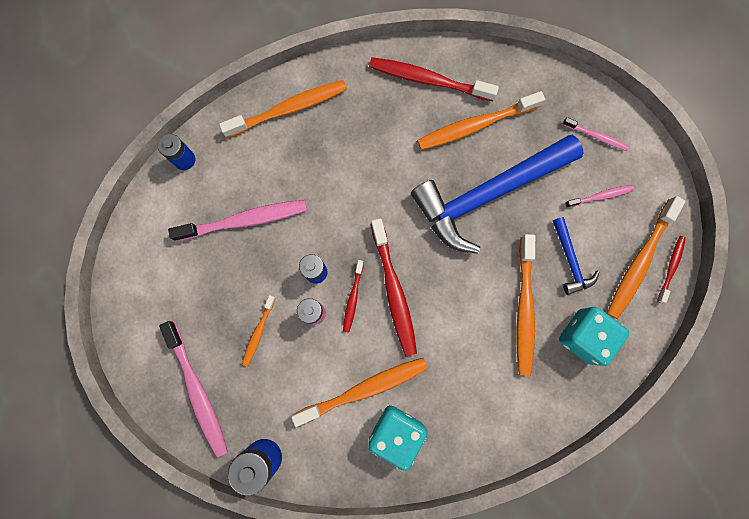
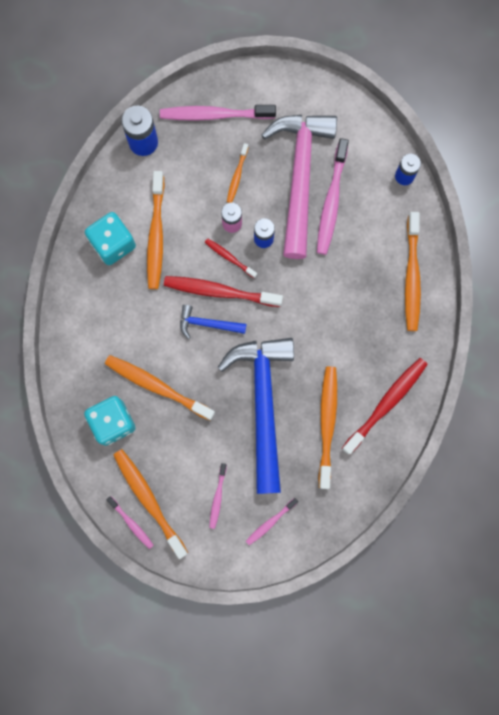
camera: 115 degrees right, 0 degrees up
orange toothbrush [242,295,276,367] -> orange toothbrush turned 120 degrees counterclockwise [227,143,249,203]
blue hammer [553,217,599,295] -> blue hammer moved to [180,305,247,339]
red toothbrush [657,236,686,303] -> pink toothbrush [107,497,154,549]
none -> pink hammer [261,115,337,259]

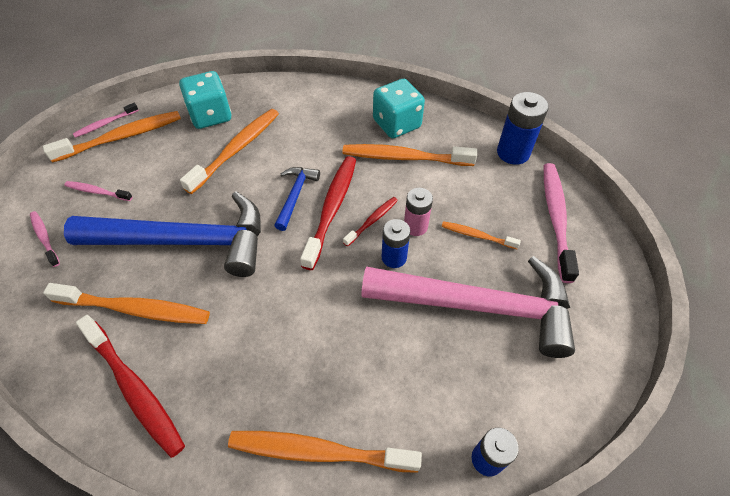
camera: 95 degrees right, 25 degrees down
pink toothbrush [317,138,349,255] -> none

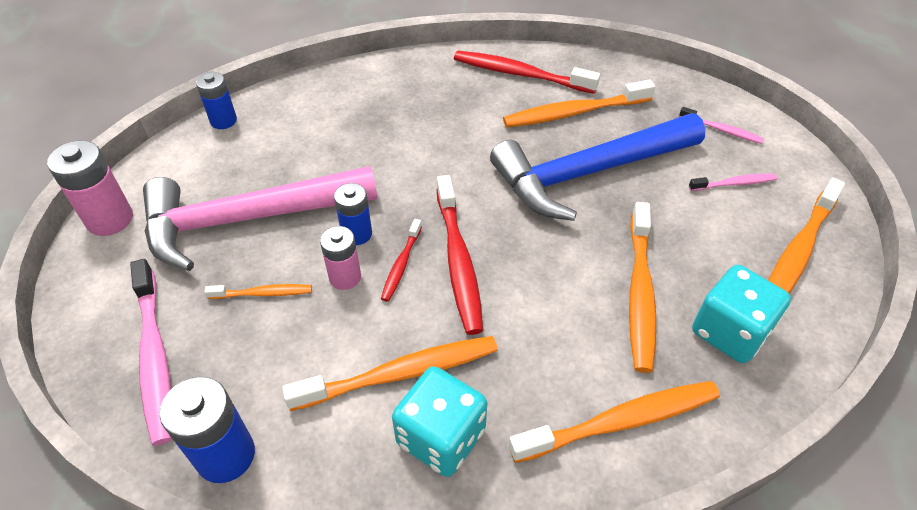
camera: 155 degrees right, 5 degrees down
pink toothbrush [73,103,139,138] -> none
orange toothbrush [228,431,422,473] -> orange toothbrush moved to [509,381,720,463]
blue hammer [274,167,320,231] -> none
none -> pink battery [47,140,133,236]

